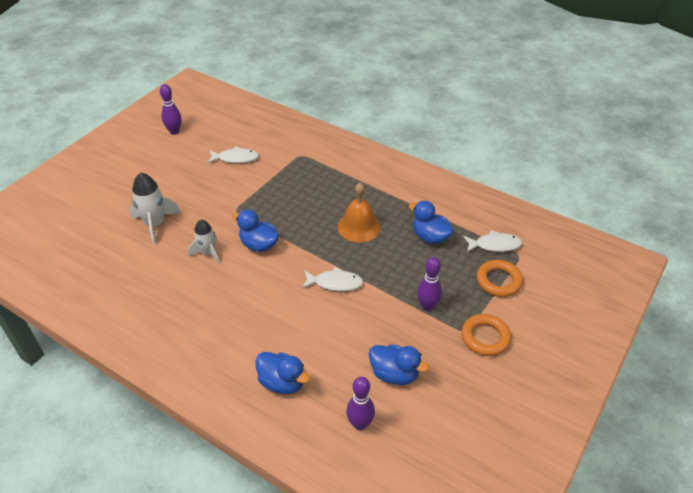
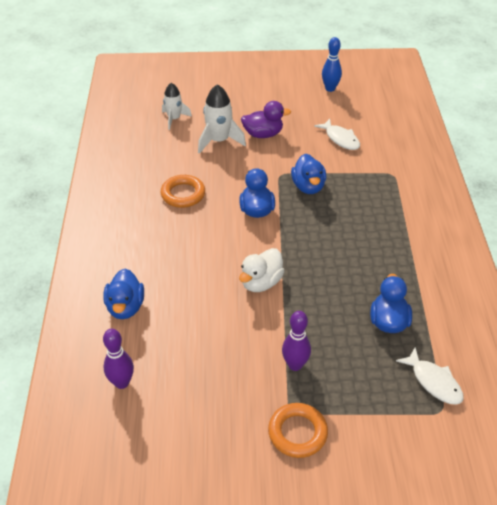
camera: 55 degrees right, 0 degrees up
purple bowling pin [160,84,181,135] -> blue bowling pin [322,37,342,92]
white rocket [188,219,220,264] -> white rocket moved to [162,83,192,130]
white fish [302,267,363,291] -> white duck [239,248,285,292]
orange bell [337,183,381,242] -> none
blue duck [369,344,429,385] -> blue duck moved to [291,154,326,194]
orange ring [477,260,523,297] -> orange ring moved to [161,175,205,208]
none -> purple duck [241,101,291,138]

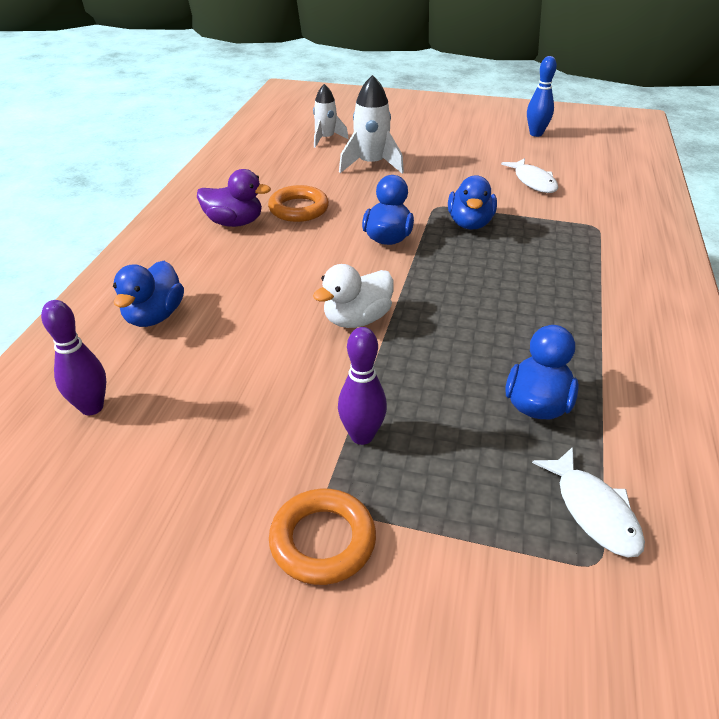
camera: 15 degrees right, 5 degrees down
purple duck [241,101,291,138] -> purple duck moved to [197,169,271,227]

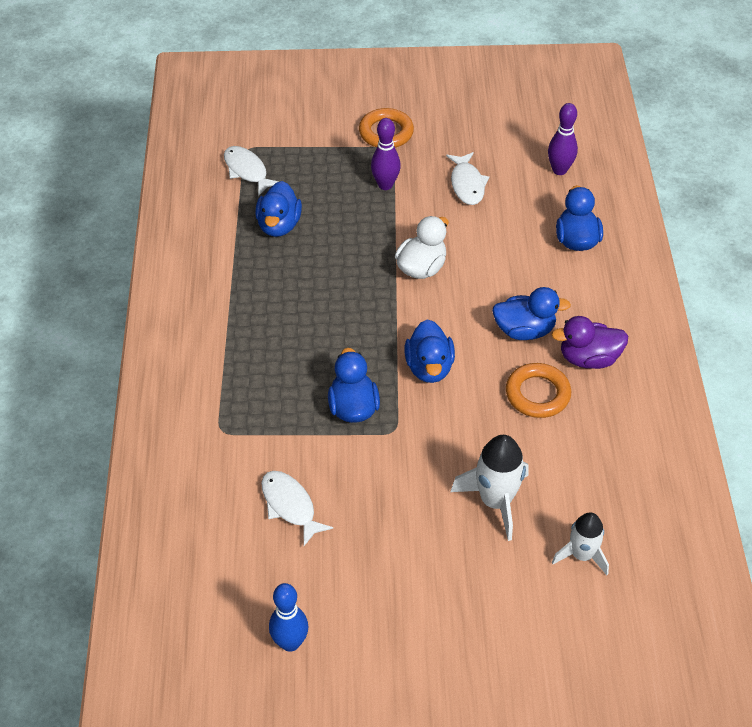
camera: 165 degrees right, 10 degrees up
none -> white fish [446,152,489,205]
none -> blue duck [492,287,571,340]

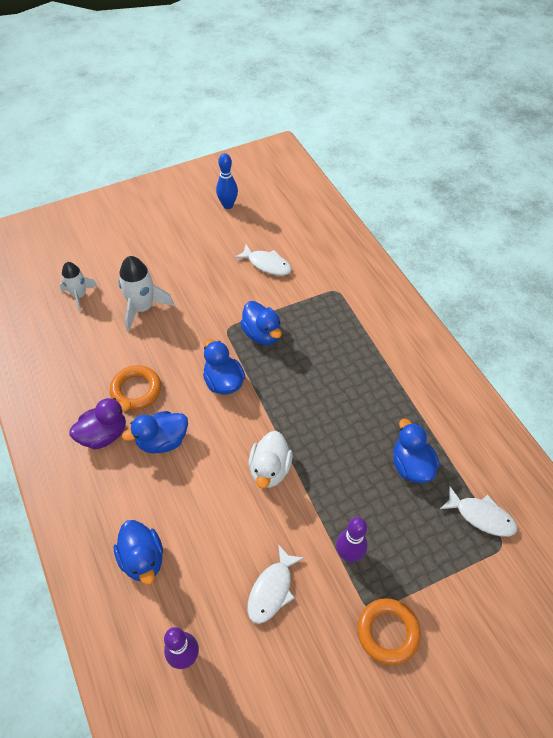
camera: 155 degrees right, 5 degrees up
white fish [446,152,489,205] -> white fish turned 120 degrees counterclockwise [247,544,304,624]

